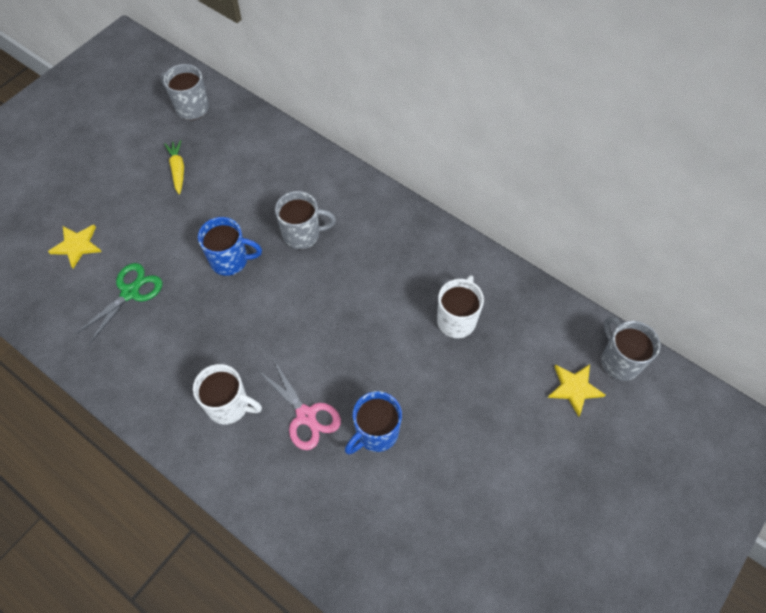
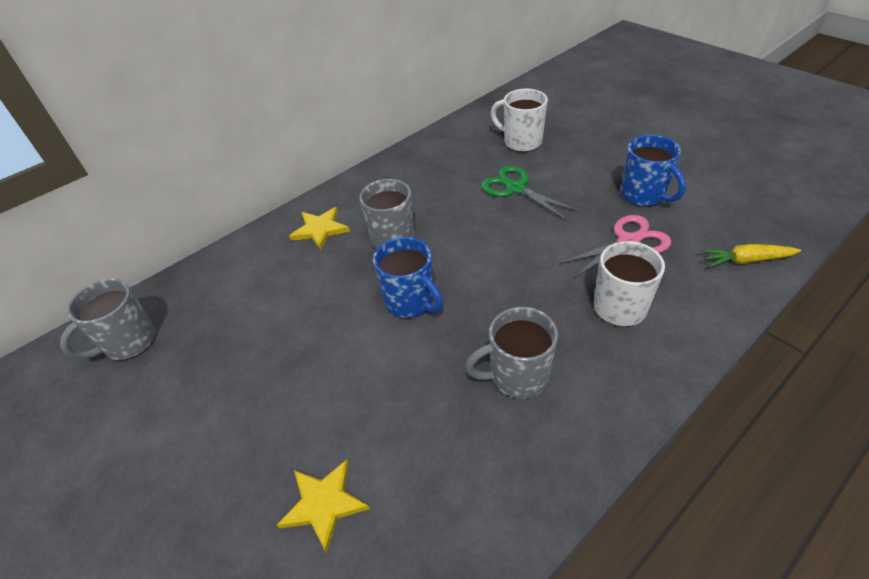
camera: 75 degrees left, 15 degrees down
green scissors [75,263,162,344] -> green scissors moved to [481,166,580,220]
yellow carrot [164,140,184,195] -> yellow carrot moved to [700,244,801,267]
blue mug [198,217,262,276] -> blue mug turned 120 degrees clockwise [373,237,443,318]
yellow star [548,364,605,417] -> yellow star moved to [289,207,350,250]
grey mug [601,316,660,381] -> grey mug moved to [465,307,558,399]

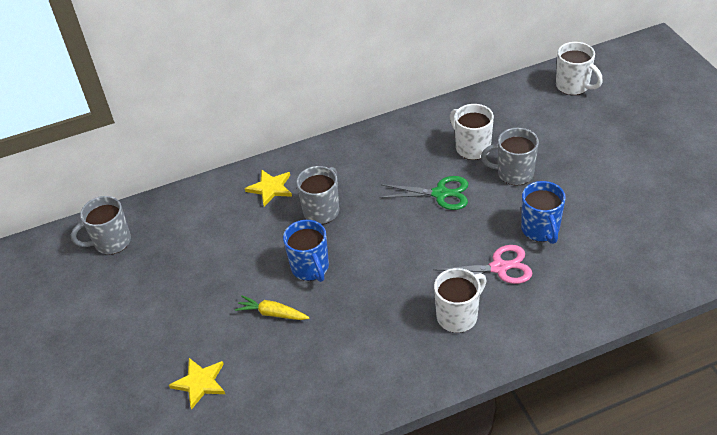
camera: 20 degrees right, 0 degrees up
grey mug [465,307,558,399] -> grey mug moved to [481,128,539,186]
green scissors [481,166,580,220] -> green scissors turned 120 degrees clockwise [379,176,468,210]
yellow carrot [700,244,801,267] -> yellow carrot moved to [235,296,309,320]
none -> white mug [556,42,603,95]

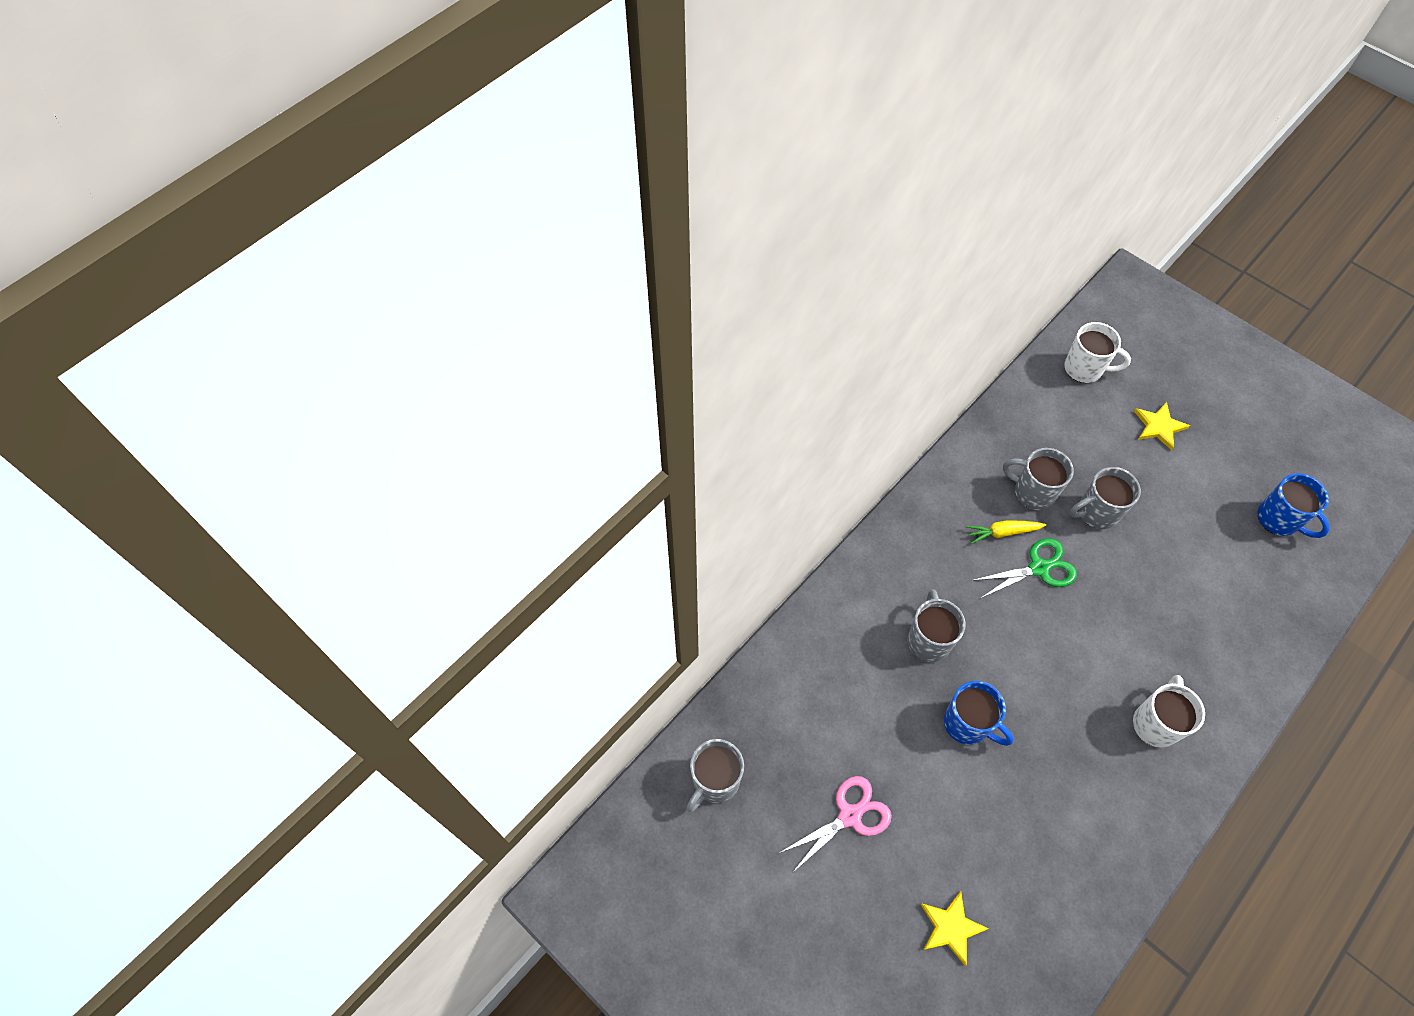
camera: 30 degrees left, 15 degrees up
yellow carrot [235,296,309,320] -> yellow carrot moved to [966,520,1046,544]
yellow star [245,169,292,206] -> yellow star moved to [1134,402,1190,450]
pink scissors [433,245,532,284] -> pink scissors moved to [779,776,892,872]
white mug [450,104,494,160] -> grey mug [1003,448,1074,510]
blue mug [521,181,566,244] -> blue mug moved to [1257,473,1330,538]

